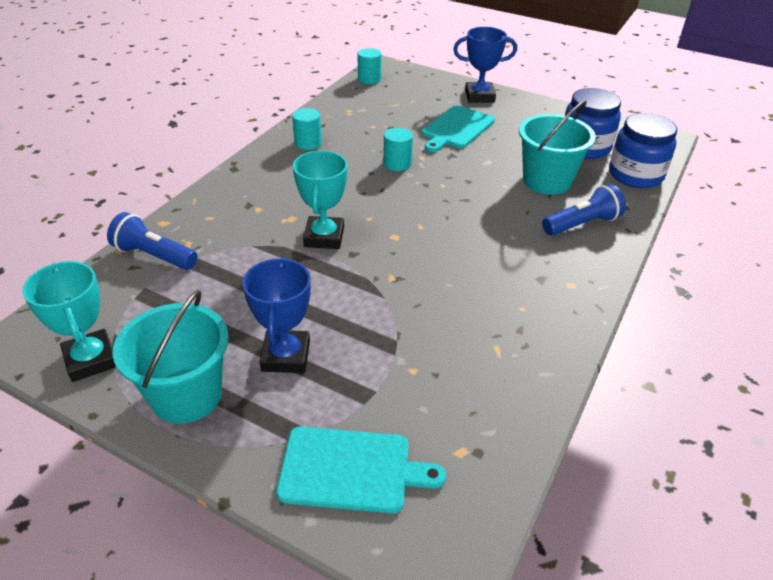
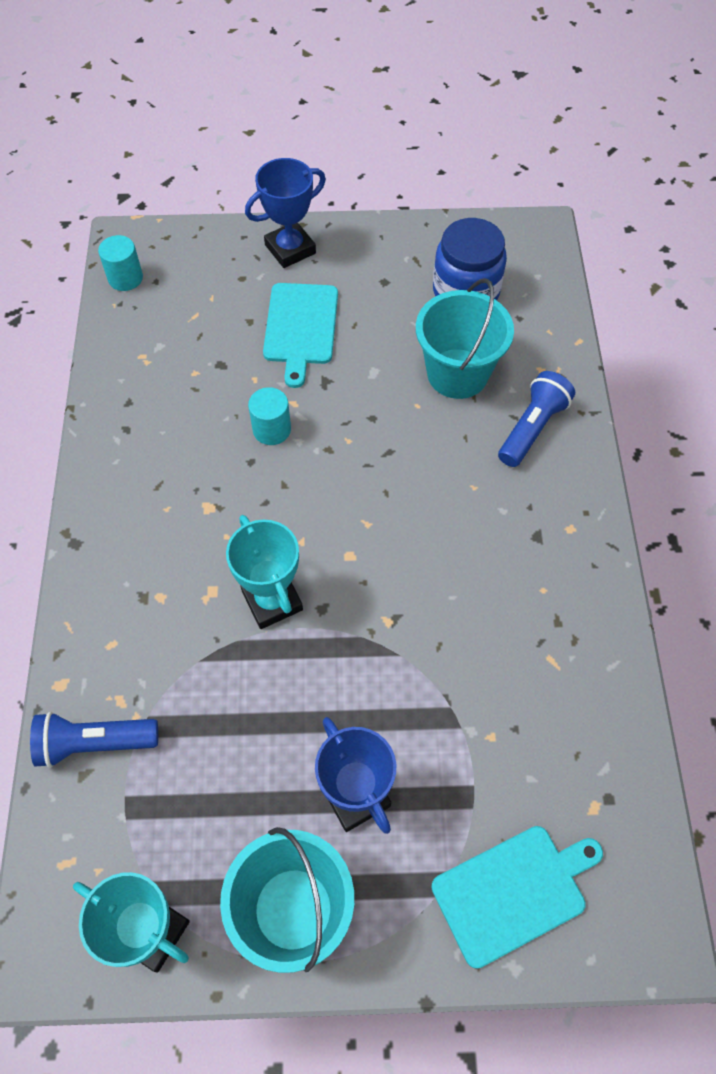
camera: 30 degrees left, 20 degrees up
turquoise cylinder [292,108,322,150] -> none
blue jar [609,113,677,188] -> none

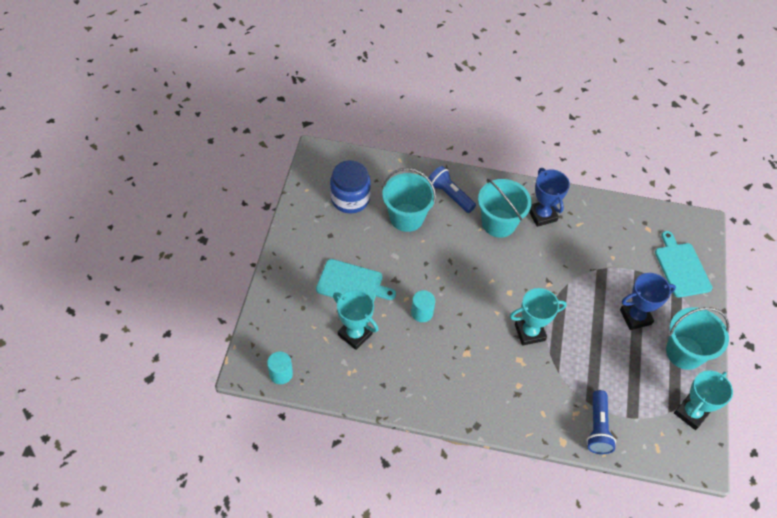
camera: 80 degrees left, 5 degrees down
blue trophy [245,158,326,268] -> blue trophy moved to [529,168,570,227]
none -> turquoise trophy [333,290,378,350]
none -> turquoise bucket [478,179,532,238]

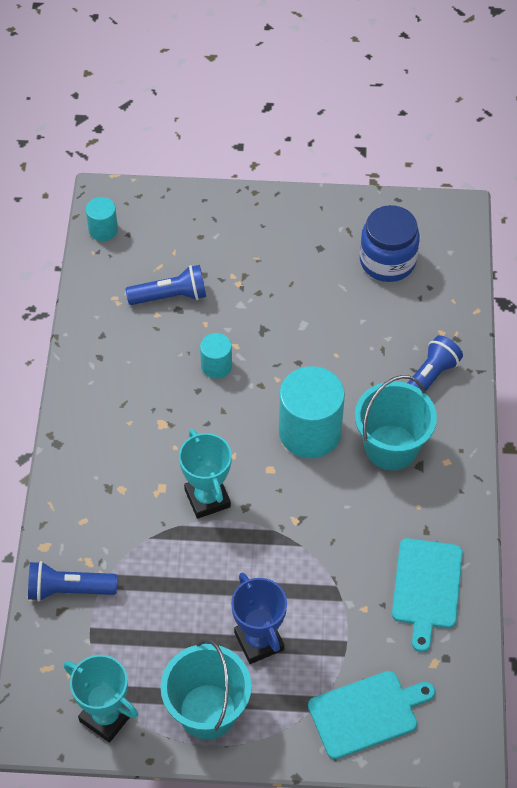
camera: 85 degrees right, 0 degrees up
turquoise cutting board [316,259,396,302] -> turquoise cutting board moved to [392,538,463,652]
turquoise trophy [333,290,378,350] -> blue flashlight [126,265,206,305]
turquoise bucket [382,168,436,232] -> none
blue trophy [529,168,570,227] -> none
none -> turquoise cylinder [279,366,345,458]

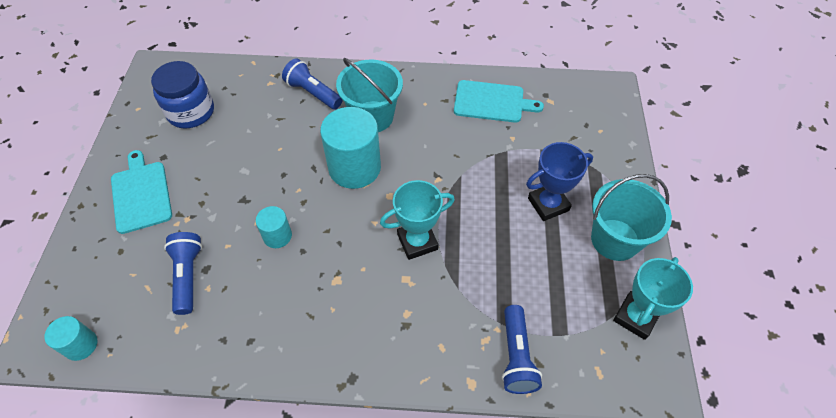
camera: 90 degrees left, 0 degrees up
turquoise cutting board [308,671,435,759] -> turquoise cutting board moved to [111,150,172,234]

